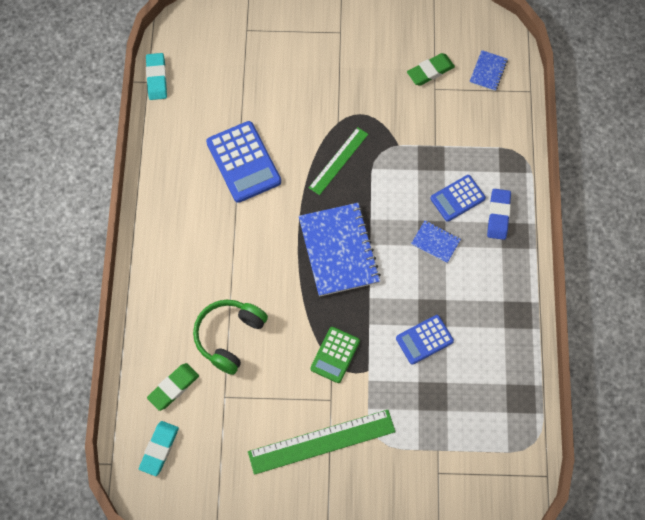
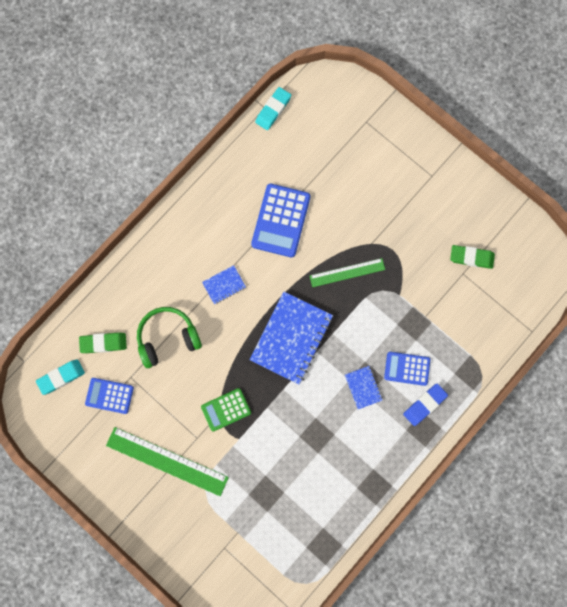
camera: 40 degrees right, 10 degrees up
blue calculator [396,315,454,365] -> blue calculator moved to [85,378,134,414]
blue notebook [469,50,508,91] -> blue notebook moved to [202,265,246,304]

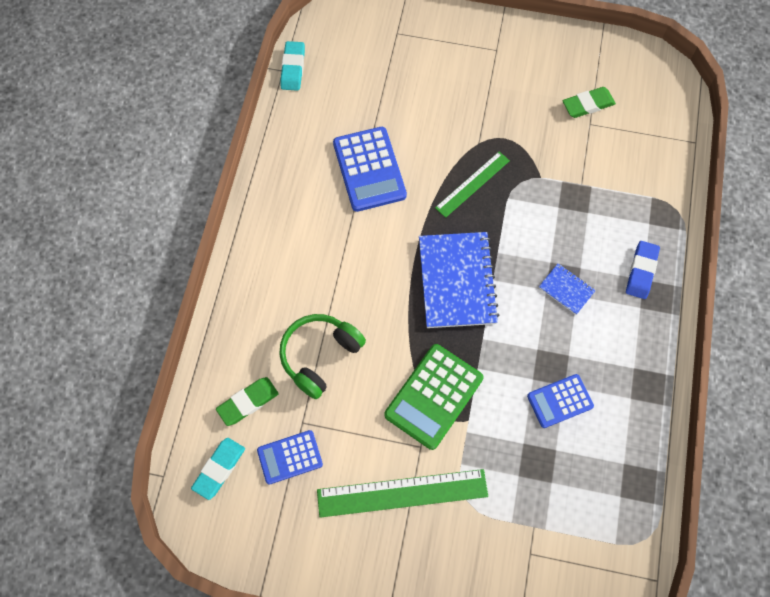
camera: 30 degrees left, 10 degrees down
green calculator [201,388,251,432] -> green calculator [384,344,483,450], size x1.62
blue notebook [202,265,246,304] -> none
blue calculator [384,352,430,386] -> blue calculator moved to [527,374,594,428]

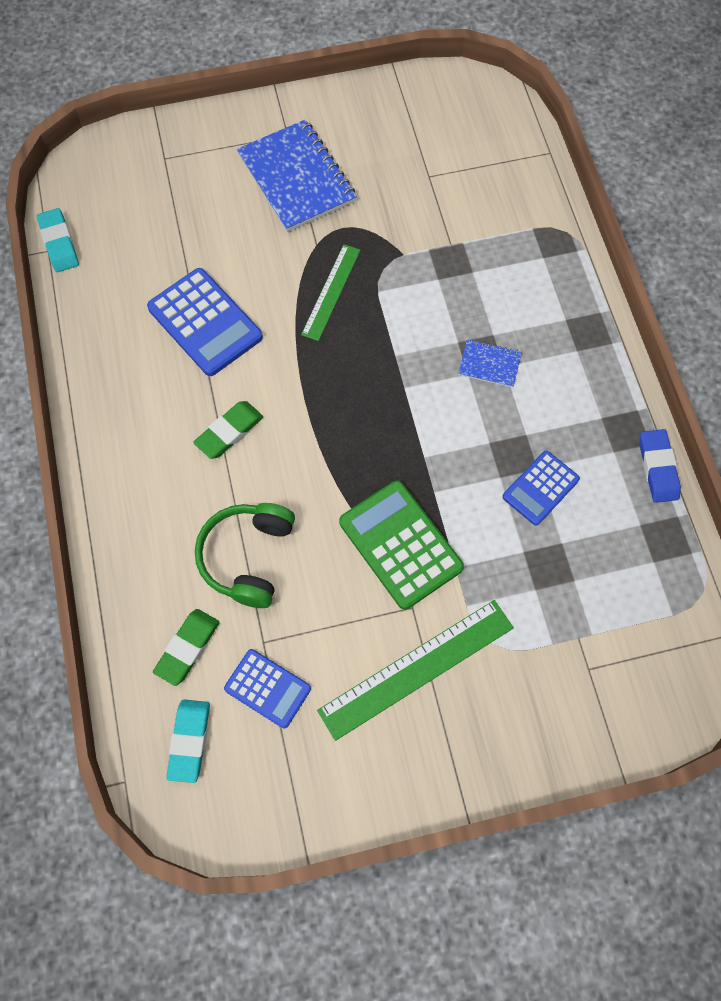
camera: 25 degrees left, 0 degrees up
blue calculator [257,430,323,485] -> blue calculator turned 105 degrees counterclockwise [224,649,311,729]
green calculator [384,344,483,450] -> green calculator turned 135 degrees clockwise [339,481,464,610]
blue notebook [419,232,500,328] -> blue notebook moved to [237,119,357,232]
green eraser [563,87,616,118] -> green eraser moved to [193,401,263,459]
blue eraser [626,241,660,299] -> blue eraser moved to [639,429,681,503]

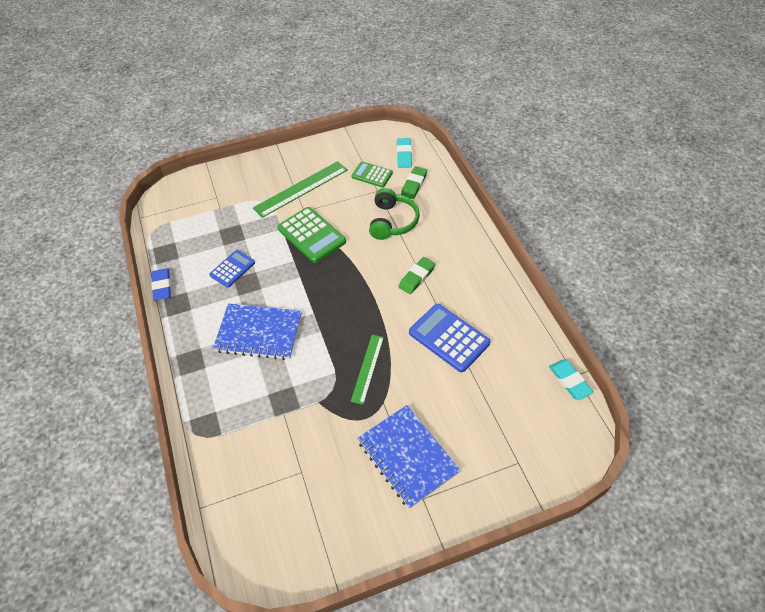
camera: 175 degrees right, 15 degrees down
blue calculator [224,649,311,729] -> green calculator [352,162,393,187]
blue notebook [458,339,522,388] -> blue notebook [213,303,302,360], size x2.11

